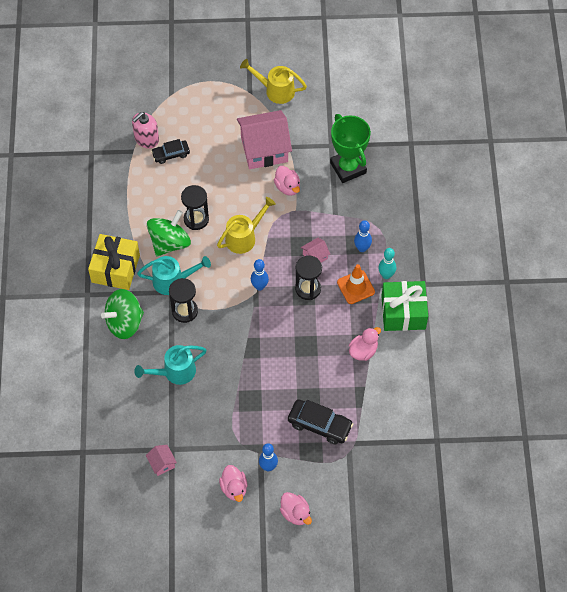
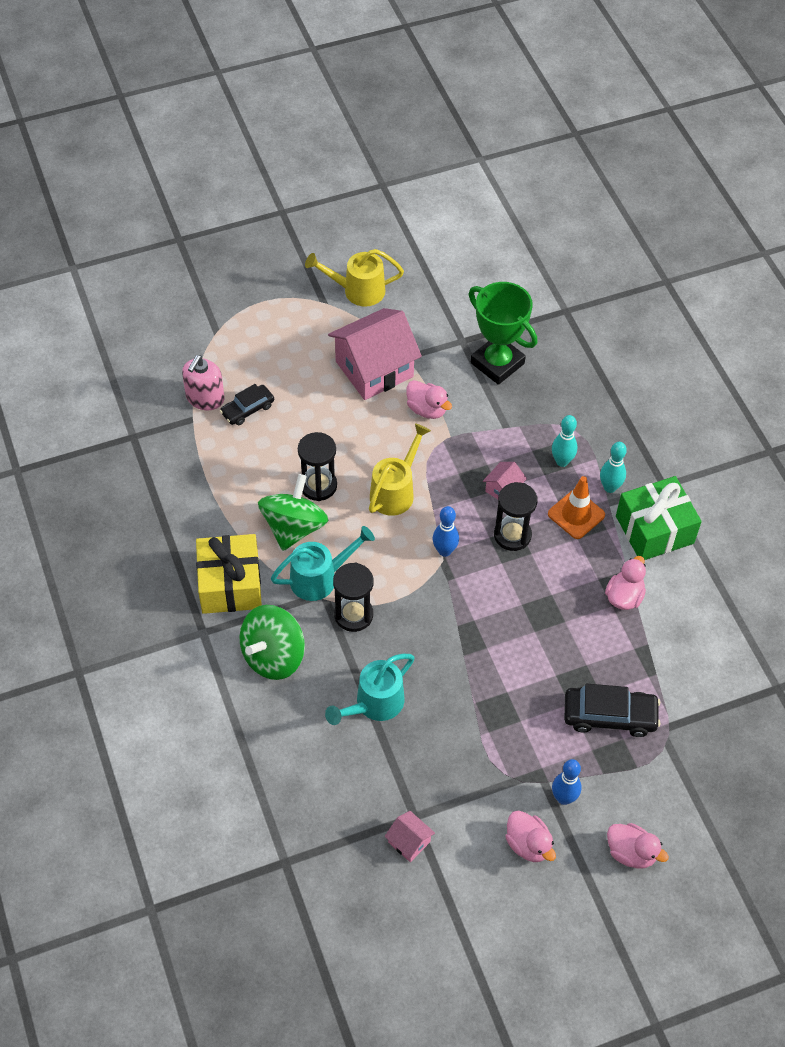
camera: 20 degrees left, 5 degrees down
blue bowling pin [354,220,372,252] -> turquoise bowling pin [552,415,577,467]

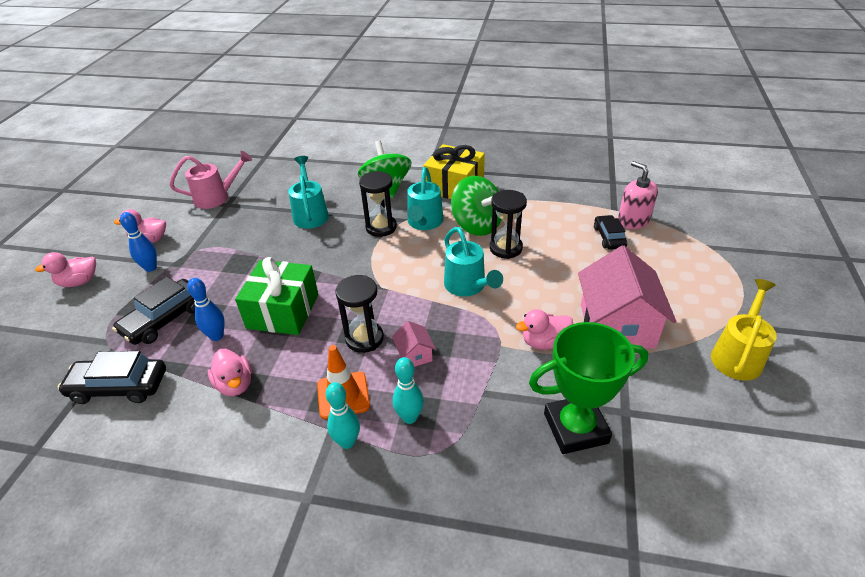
camera: 125 degrees right, 15 degrees down
yellow watering can [369,423,431,516] -> turquoise watering can [444,227,503,297]
pink house [384,811,435,862] -> pink watering can [170,151,252,209]
blue bowling pin [432,506,459,557] -> blue bowling pin moved to [187,278,225,341]
green gift [616,476,702,560] -> green gift moved to [235,257,318,335]
none -> black car [58,351,166,404]

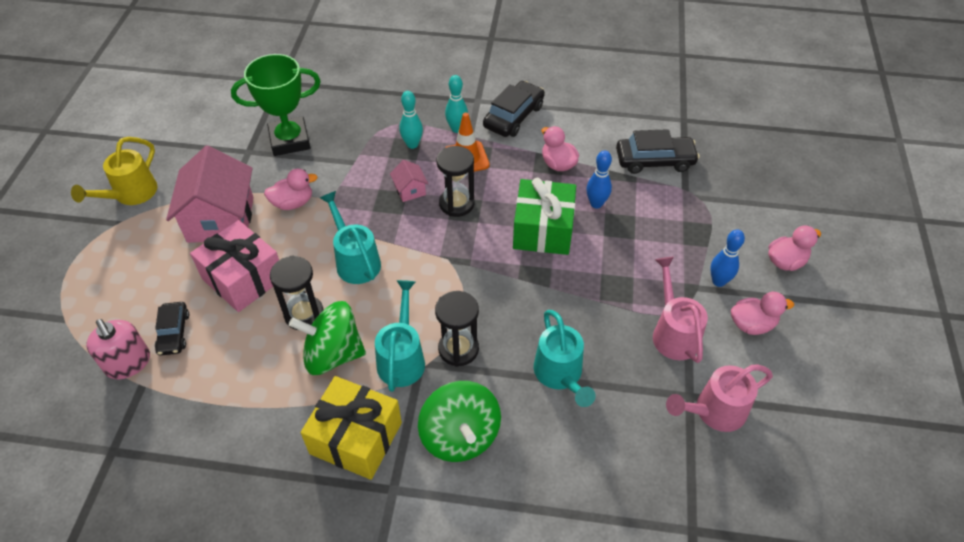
camera: 175 degrees right, 10 degrees up
black car [112,277,195,345] -> black car moved to [483,81,545,137]
green spinning top [451,176,501,236] -> green spinning top turned 45 degrees counterclockwise [289,301,366,375]
none -> pink gift [190,220,279,312]
none -> pink watering can [653,257,708,363]

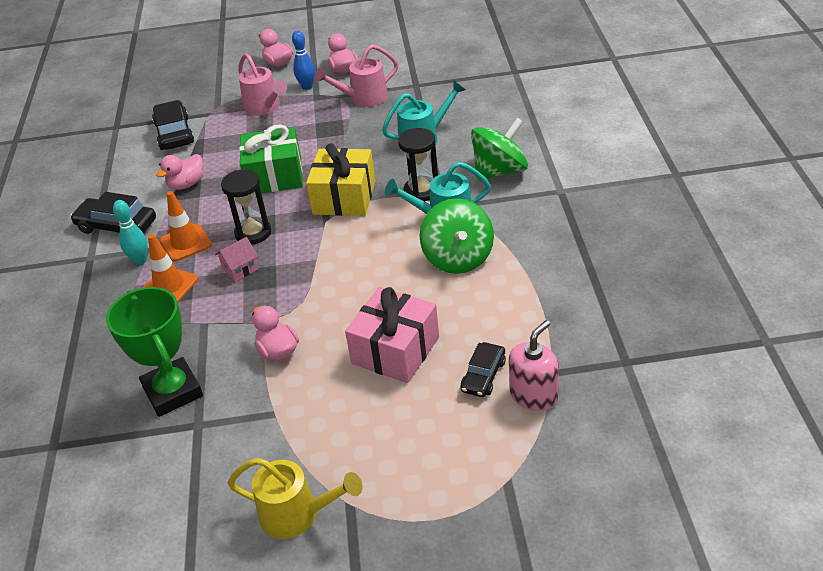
camera: 100 degrees left, 10 degrees down
black car [155,302,189,356] -> black car turned 135 degrees clockwise [460,342,506,397]
pink house [166,146,254,243] -> none
black hourglass [270,255,324,330] -> none
yellow gift [301,376,402,480] -> yellow gift moved to [306,143,375,216]
turquoise watering can [320,191,381,284] -> none
turquoise bowling pin [400,91,423,149] -> orange traffic cone [143,234,198,302]
blue bowling pin [586,150,612,209] -> none
pink watering can [666,365,773,432] -> pink watering can moved to [238,53,287,115]

